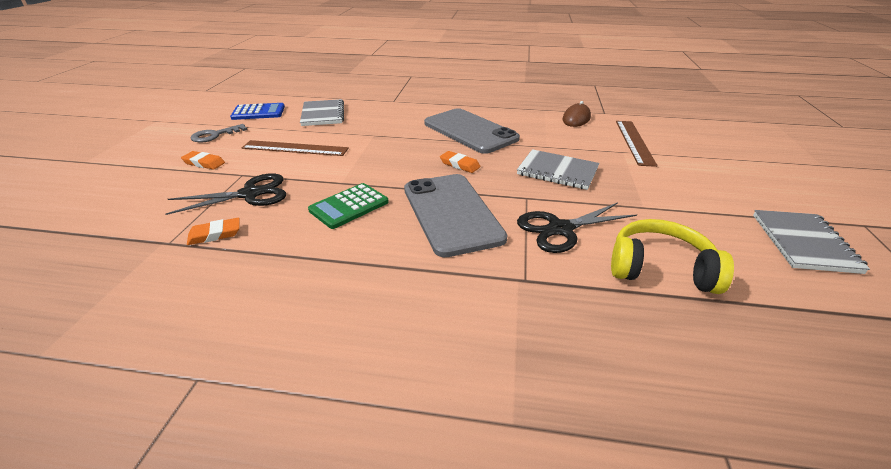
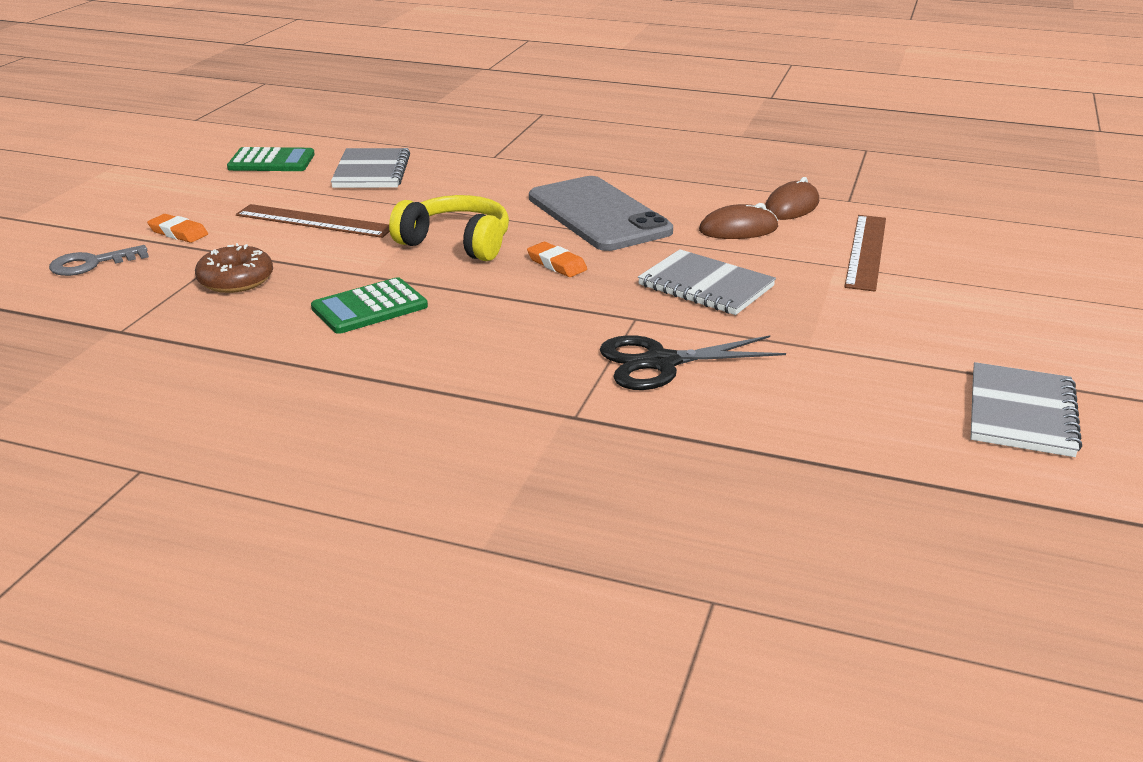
camera: 10 degrees right, 5 degrees down
black scissors [166,173,286,215] -> brown donut [195,243,273,293]
orange eraser [187,218,240,245] -> none
grey key [191,124,247,143] -> grey key moved to [49,245,149,276]
blue calculator [230,103,285,120] -> green calculator [227,147,315,171]
grey phone [404,174,507,257] -> none
yellow headphones [611,219,734,294] -> yellow headphones moved to [389,195,509,261]
none -> brown mouse [699,203,778,239]

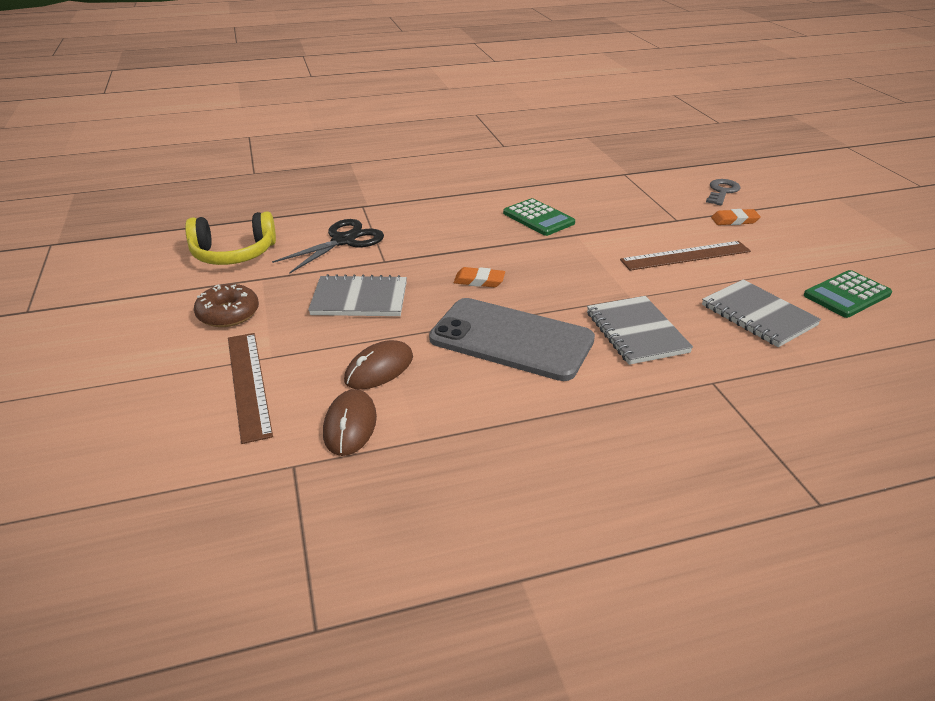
camera: 145 degrees right, 5 degrees up
brown donut [195,243,273,293] -> brown donut moved to [194,284,259,327]
green calculator [311,277,428,334] -> green calculator turned 120 degrees clockwise [503,198,575,236]
yellow headphones [389,195,509,261] -> yellow headphones moved to [185,211,276,265]
grey notebook [971,362,1082,457] -> grey notebook moved to [587,296,693,365]

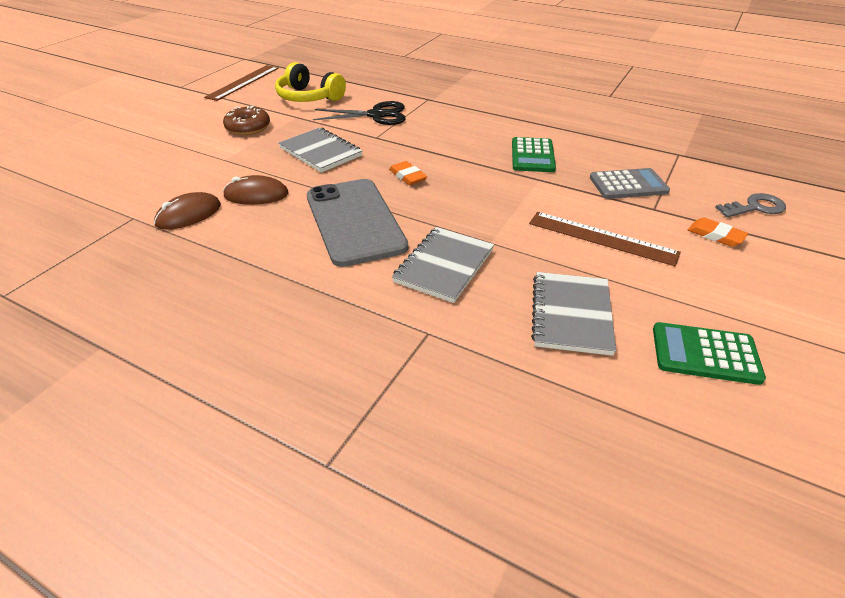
camera: 45 degrees right, 5 degrees up
brown ruler [228,333,273,444] -> brown ruler moved to [204,65,279,101]
none -> grey calculator [590,168,670,199]

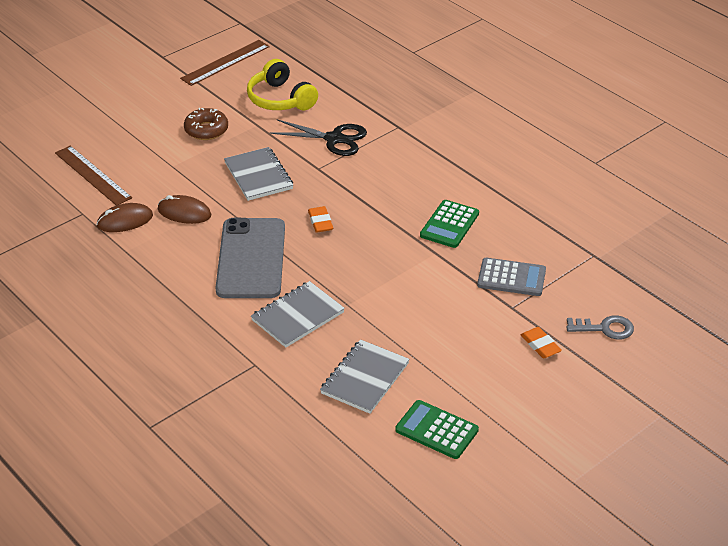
camera: 20 degrees right, 0 degrees up
brown ruler [529,212,681,266] -> brown ruler moved to [55,146,132,206]

